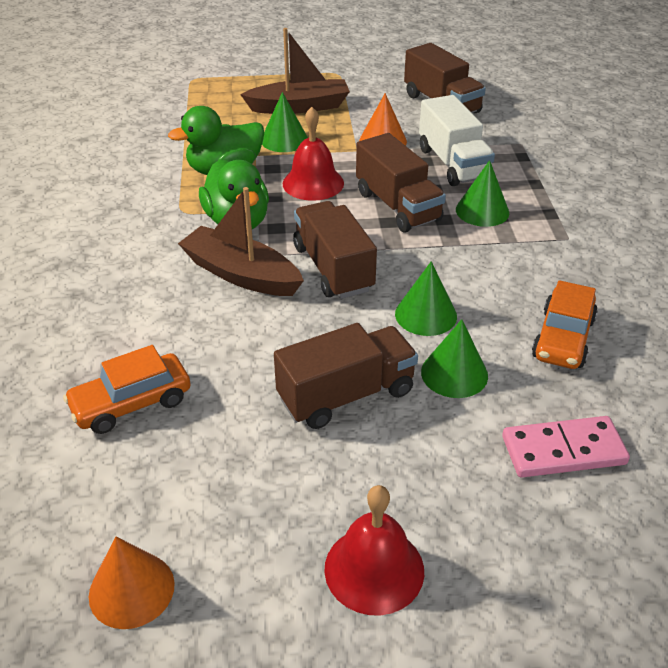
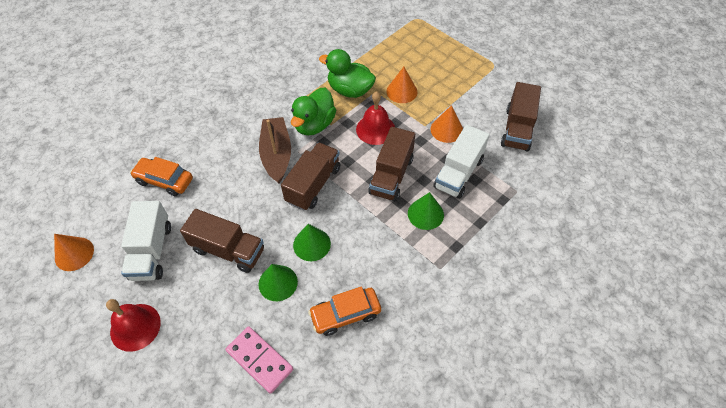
camera: 50 degrees right, 15 degrees up
brown boat [240,28,350,114] -> none
green cone [262,92,308,152] -> orange cone [386,67,418,103]
none -> white truck [121,201,171,281]

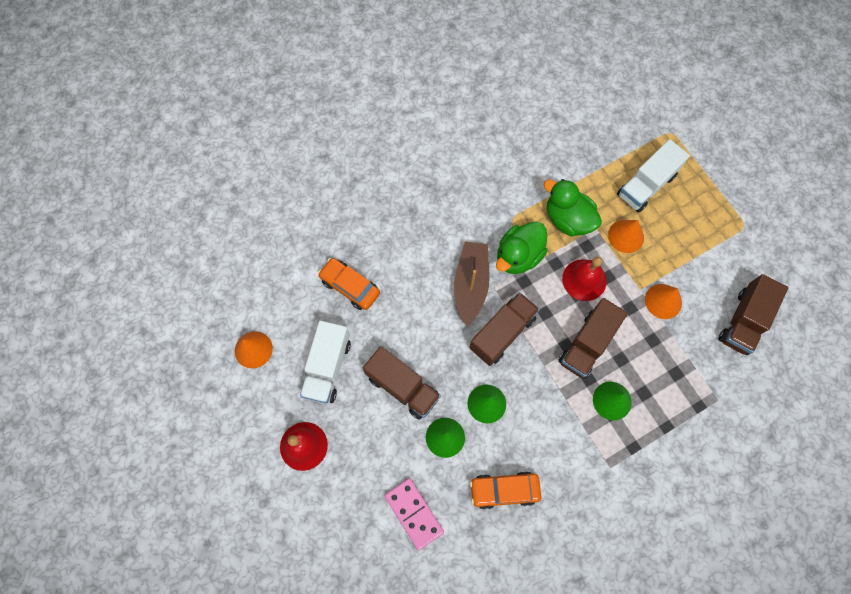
camera: 15 degrees right, 15 degrees up
white truck [433,125,490,199] -> white truck moved to [617,139,690,212]

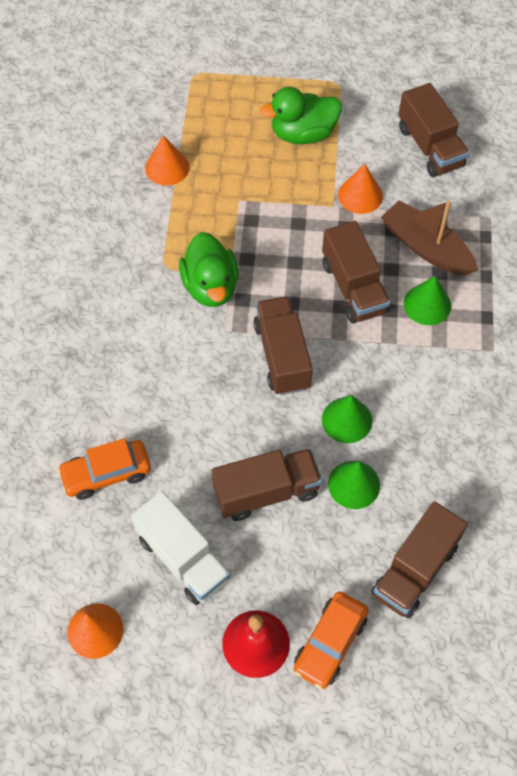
camera: 55 degrees left, 10 degrees down
pink domino [385,478,444,550] -> brown truck [371,501,468,619]
brown boat [454,242,490,327] -> brown boat moved to [381,200,478,275]
orange car [470,471,541,509] -> orange car moved to [294,592,368,689]
green duck [543,179,602,236] -> green duck moved to [260,87,342,144]
red bell [562,257,607,301] -> none
orange cone [608,220,644,253] -> orange cone moved to [145,135,189,186]
white truck [617,139,690,212] -> none

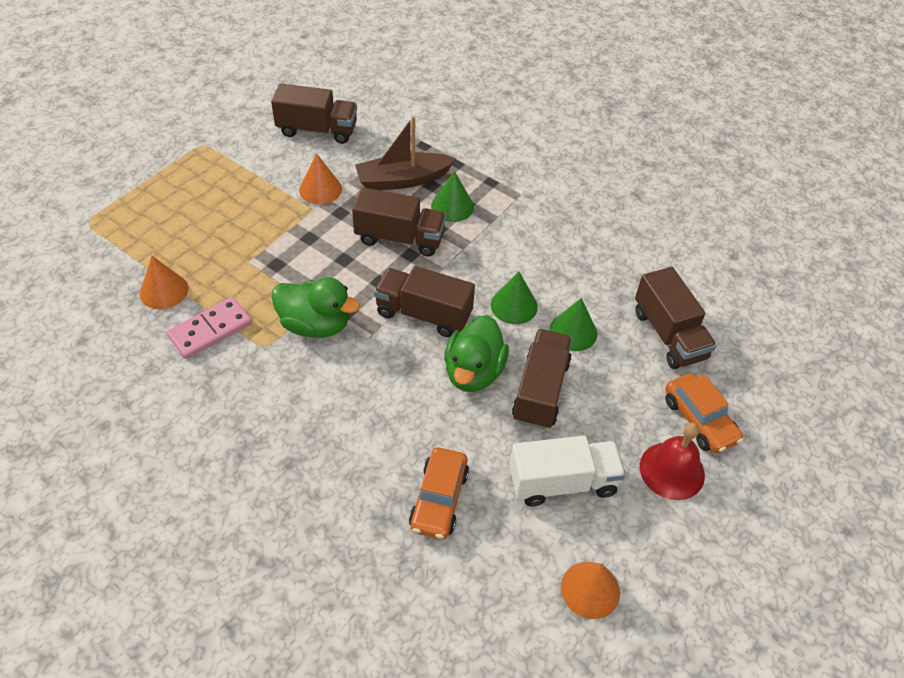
camera: 60 degrees left, 10 degrees down
green duck [260,87,342,144] -> green duck moved to [444,315,509,392]
none -> pink domino [167,297,252,359]

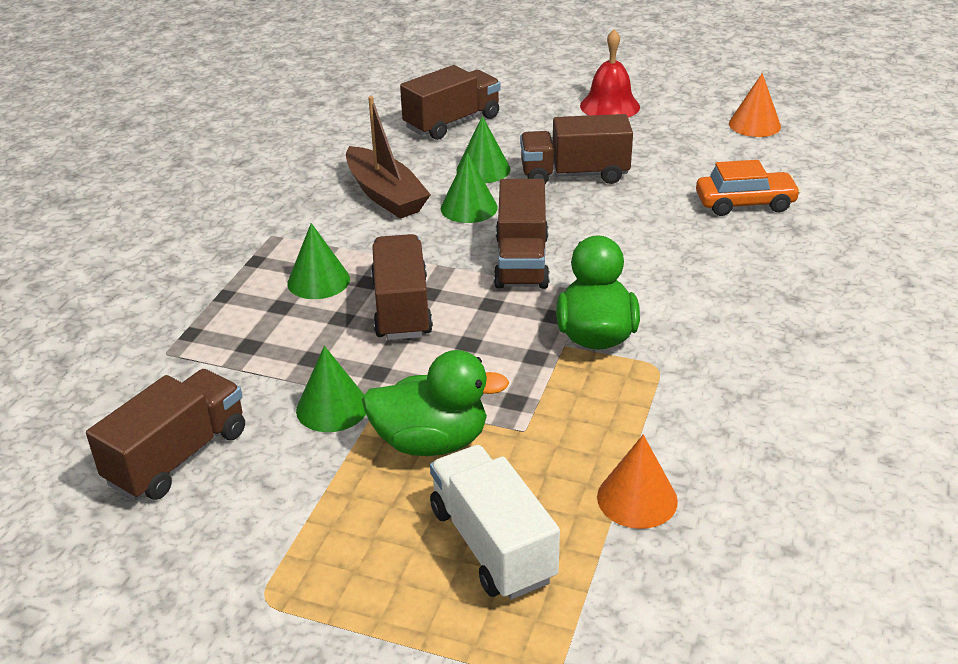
camera: 105 degrees left, 15 degrees down
pink domino [167,297,252,359] -> none
brown truck [271,84,357,144] -> brown truck turned 45 degrees clockwise [86,369,245,500]
orange cone [299,153,342,204] -> green cone [296,346,366,432]
brown boat [355,116,456,190] -> brown boat moved to [346,96,431,219]
green duck [444,315,509,392] -> green duck moved to [362,350,509,456]
white truck [509,435,626,506] -> white truck moved to [430,445,560,600]
orange car [665,373,744,453] -> none

